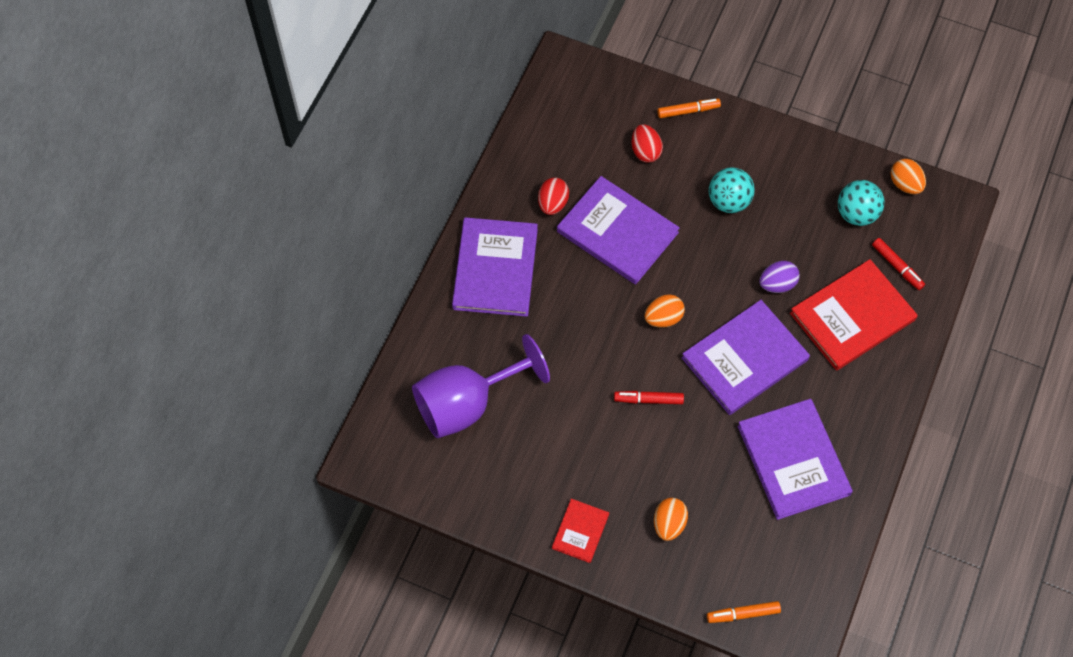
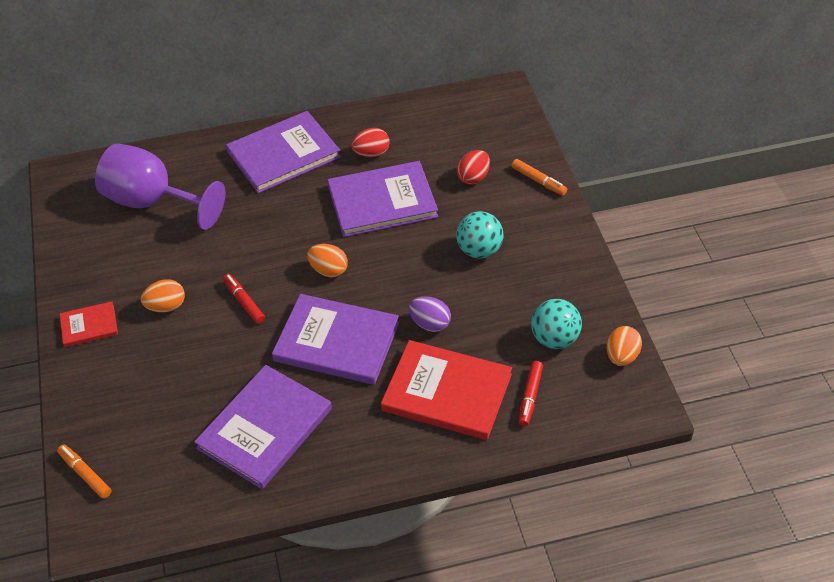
camera: 55 degrees right, 15 degrees down
purple book [557,176,680,284] -> purple book turned 75 degrees clockwise [328,161,438,237]
orange egg [654,498,688,541] -> orange egg moved to [141,279,185,313]

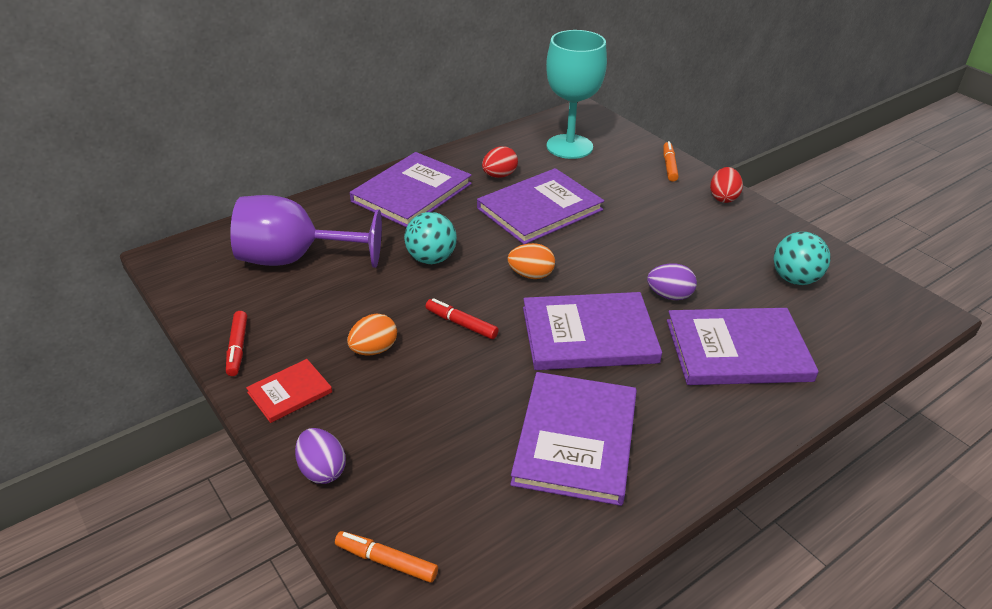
camera: 25 degrees left, 10 degrees down
red book [381,340,512,440] -> purple book [667,308,819,385]
turquoise ball [456,211,504,259] -> turquoise ball moved to [404,212,457,264]
red egg [457,150,490,185] -> red egg moved to [710,167,743,203]
orange marker [512,159,567,195] -> orange marker turned 105 degrees counterclockwise [663,141,679,182]
red marker [518,361,543,426] -> red marker moved to [226,311,247,376]
orange egg [607,326,642,366] -> none
none -> purple egg [295,428,346,484]
none -> turquoise goblet [546,30,607,159]

